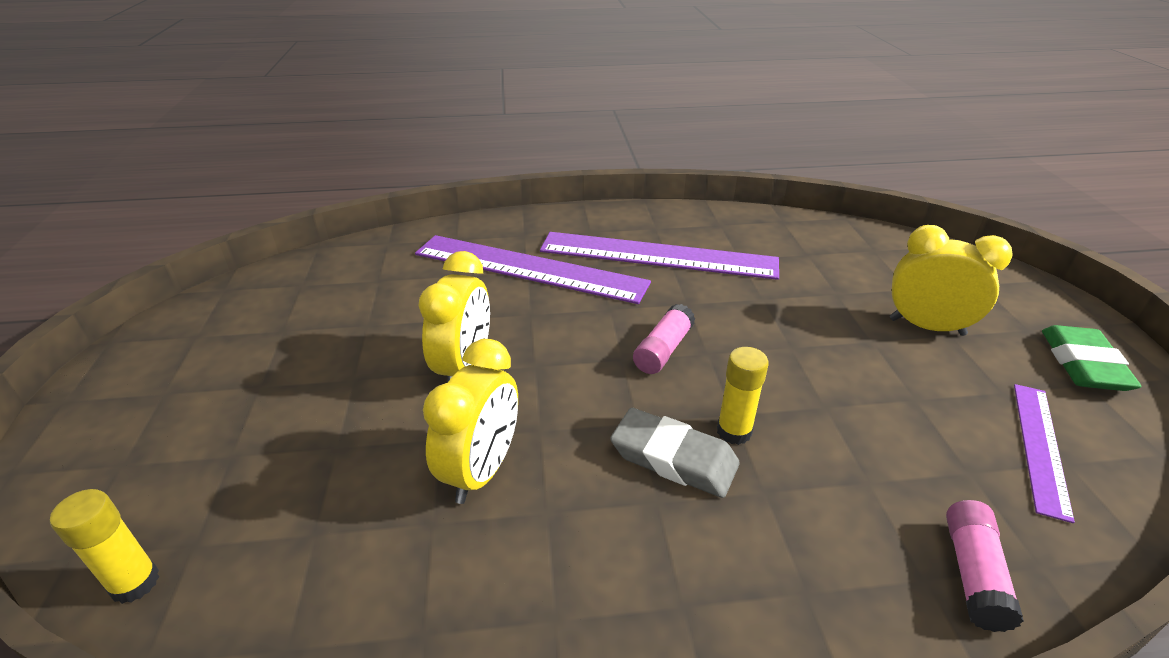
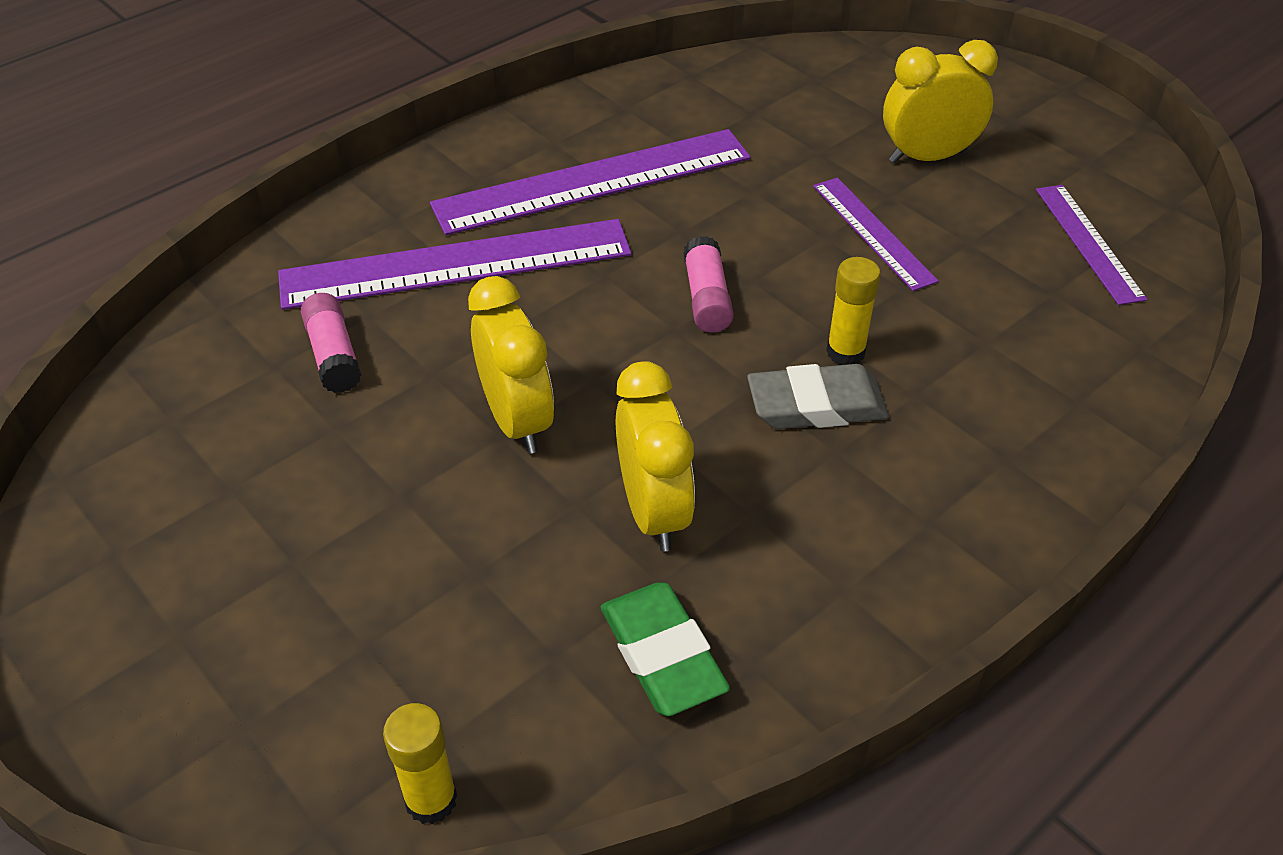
camera: 35 degrees left, 10 degrees up
pink glue stick [946,500,1024,632] -> pink glue stick moved to [301,293,362,393]
green eraser [1042,325,1142,391] -> green eraser moved to [601,583,730,716]
none -> purple ruler [813,178,939,291]

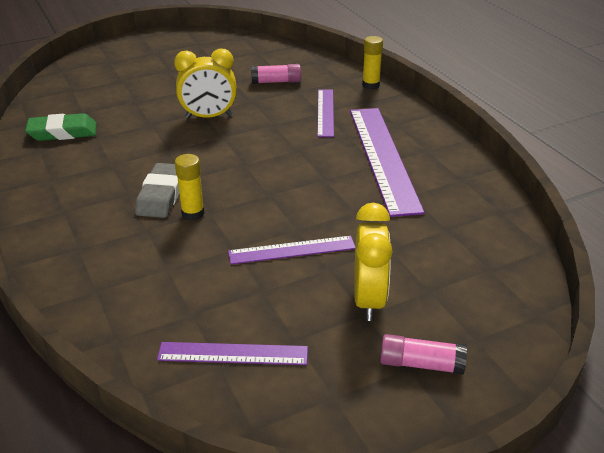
camera: 105 degrees right, 10 degrees down
purple ruler [278,219,632,310] -> purple ruler [317,89,334,137], size x0.54
yellow glue stick [383,703,457,824] -> yellow glue stick moved to [362,36,383,90]
yellow clock [616,361,695,551] -> none
pink glue stick [683,236,734,333] -> pink glue stick moved to [380,334,467,375]

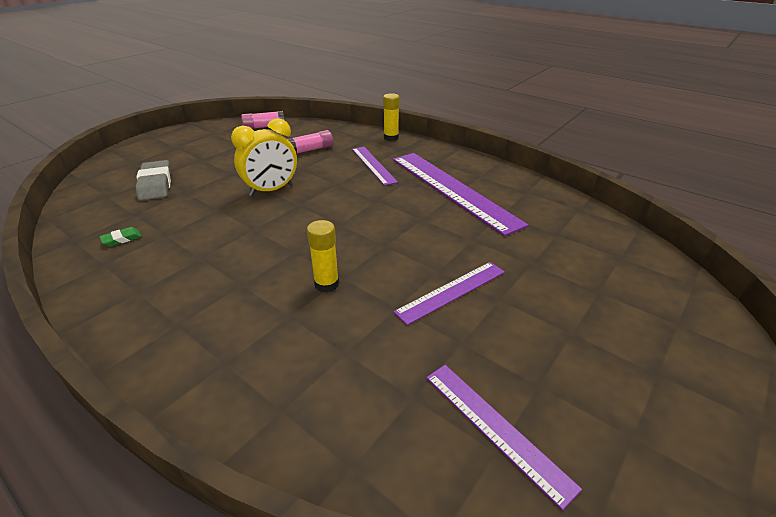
camera: 25 degrees left, 0 degrees up
green eraser [25,113,97,141] -> green eraser [100,227,142,246], size x0.48
grey eraser [135,163,179,218] -> grey eraser moved to [135,160,171,201]
purple ruler [157,342,308,365] -> purple ruler turned 75 degrees clockwise [426,365,582,511]
yellow clock [354,203,393,321] -> none
pink glue stick [380,334,467,375] -> pink glue stick moved to [241,111,284,129]

